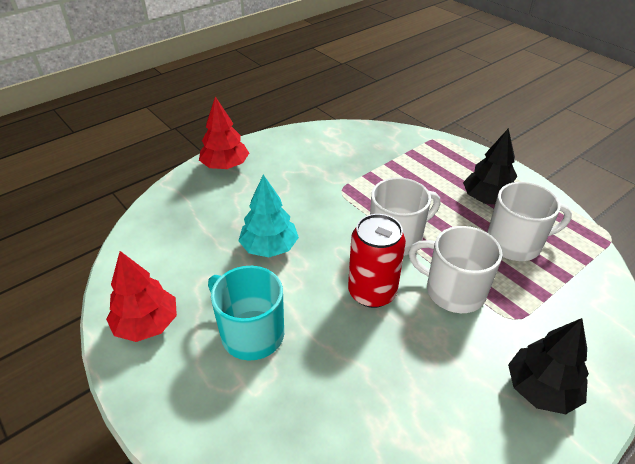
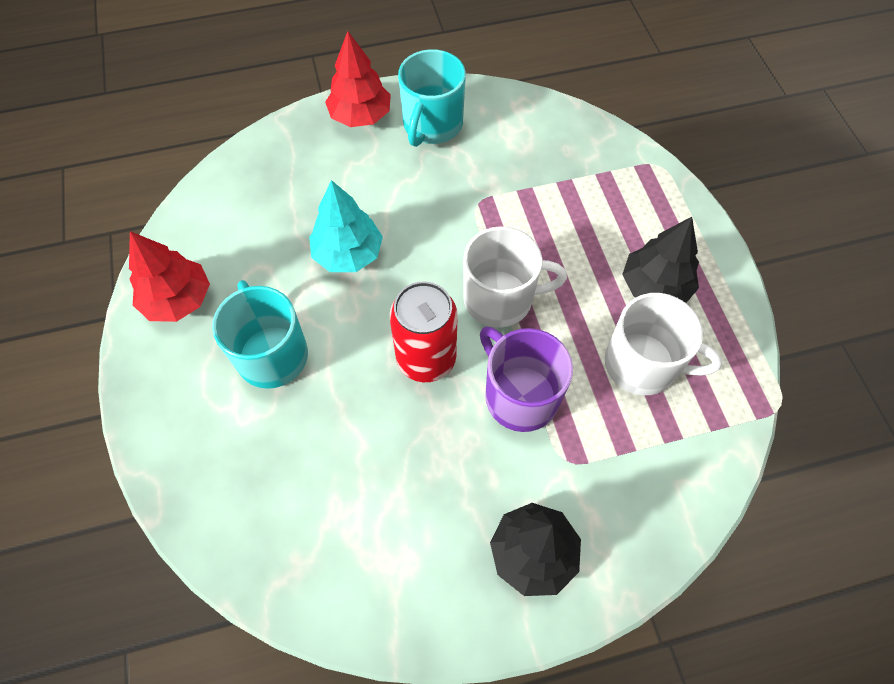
camera: 25 degrees right, 20 degrees up
white mug [409,226,503,313] -> purple mug [480,327,573,432]
none -> turquoise mug [398,49,466,147]

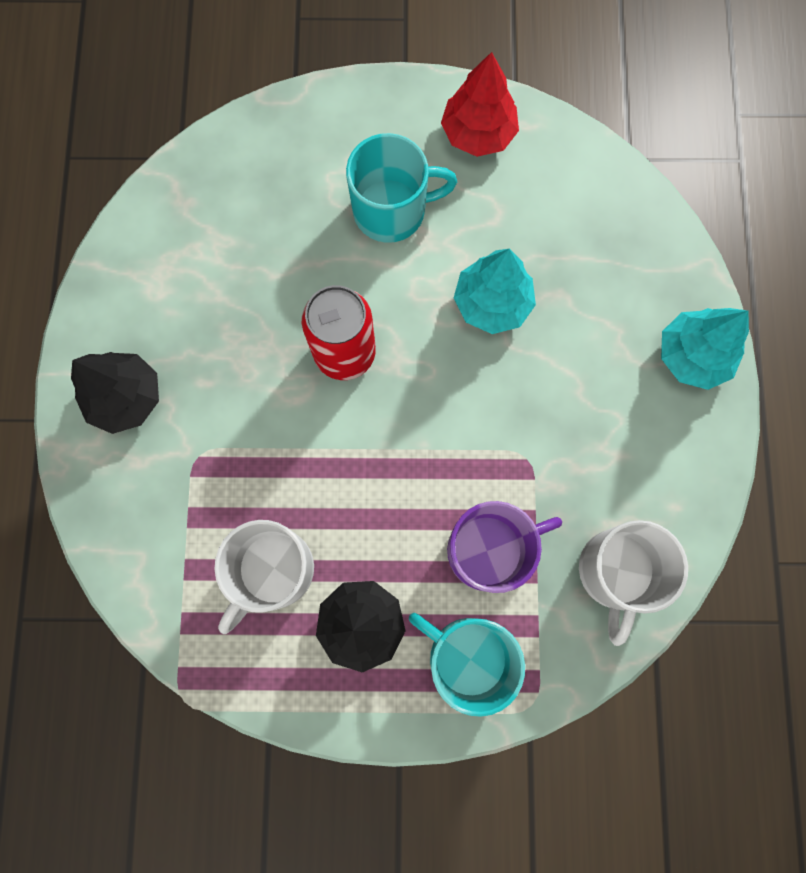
camera: 105 degrees right, 15 degrees up
red tree [325,31,391,127] -> turquoise tree [661,308,749,390]
turquoise mug [398,49,466,147] -> turquoise mug moved to [409,613,525,717]
white mug [463,226,567,328] -> white mug moved to [579,520,688,646]
purple mug [480,327,573,432] -> purple mug moved to [447,501,562,593]

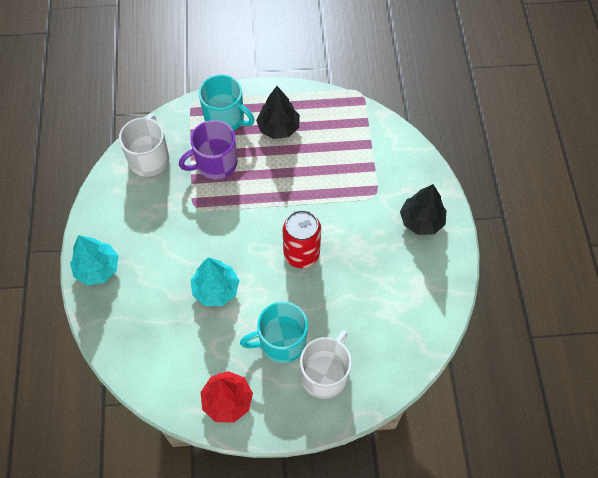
camera: 175 degrees right, 15 degrees down
white mug [214,520,314,634] -> white mug moved to [300,330,352,399]

